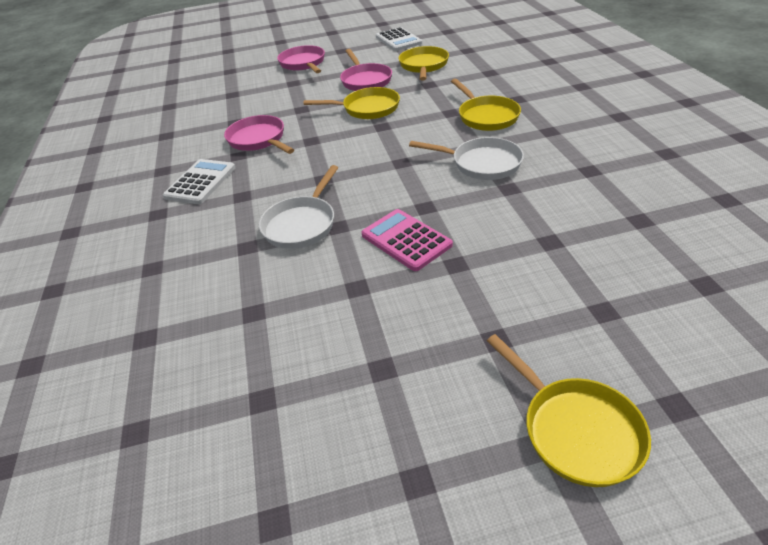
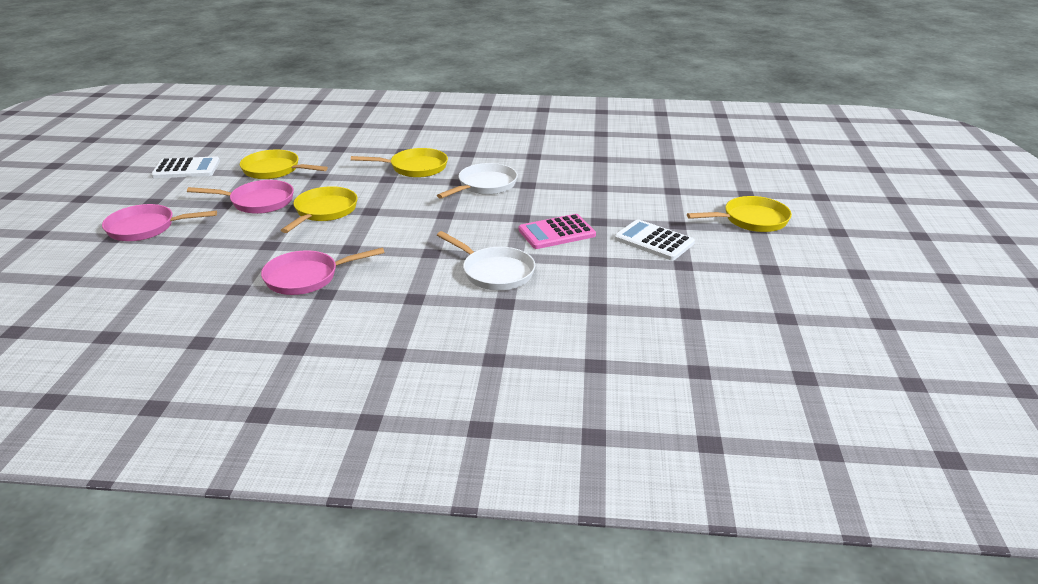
camera: 75 degrees left, 10 degrees down
white calculator [163,159,235,204] -> white calculator moved to [614,219,695,260]

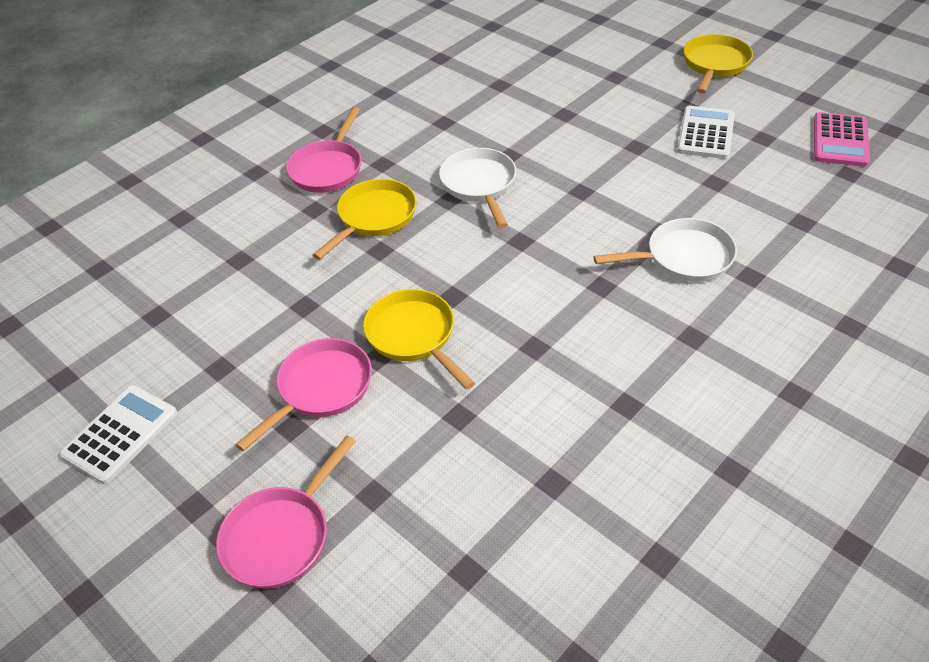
camera: 50 degrees left, 15 degrees up
yellow pan [240,150,328,179] -> none
pink pan [261,247,384,295] -> pink pan moved to [286,107,362,193]
pink calculator [518,214,596,249] -> pink calculator moved to [814,112,870,167]
white calculator [614,219,695,260] -> white calculator turned 120 degrees clockwise [677,106,735,159]

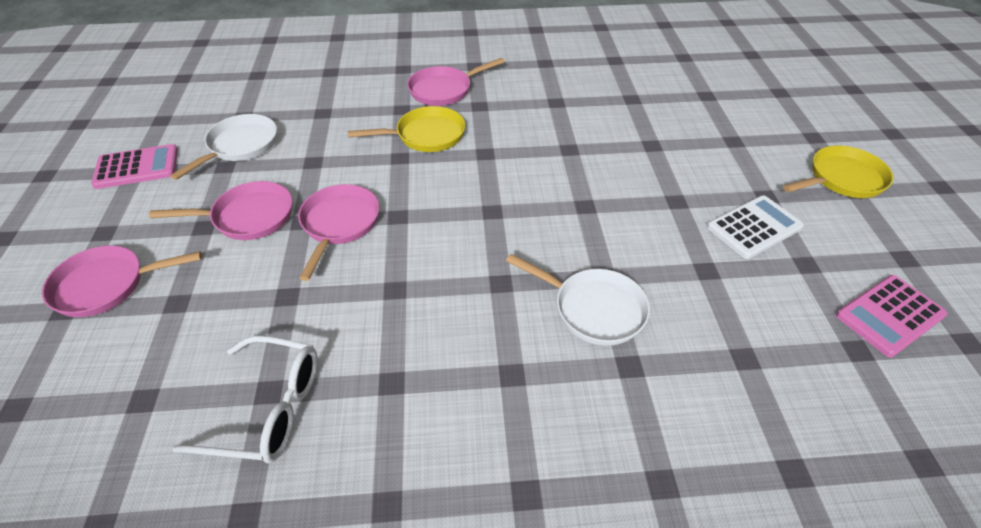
camera: 40 degrees right, 0 degrees up
white calculator [59,385,177,484] -> pink calculator [91,144,178,189]
yellow pan [363,289,475,390] -> pink pan [298,184,379,281]
white pan [439,148,516,228] -> white pan moved to [170,114,277,180]
none -> white glasses [172,336,317,463]

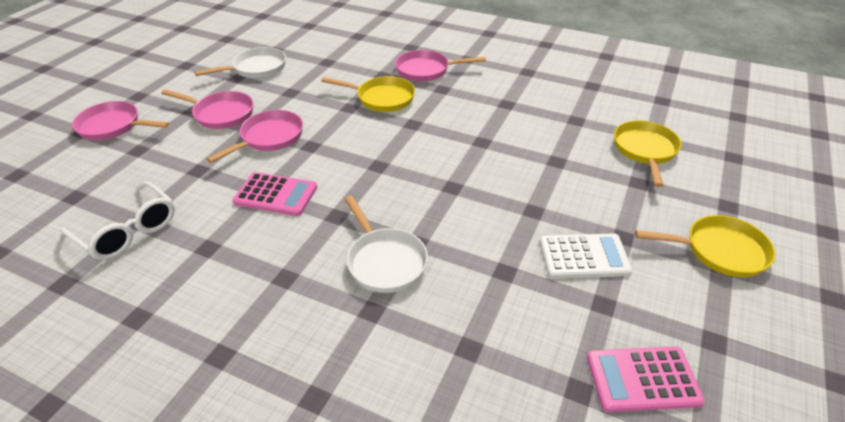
camera: 30 degrees right, 5 degrees down
pink calculator [91,144,178,189] -> pink calculator moved to [233,172,317,216]
none -> yellow pan [614,120,682,187]

